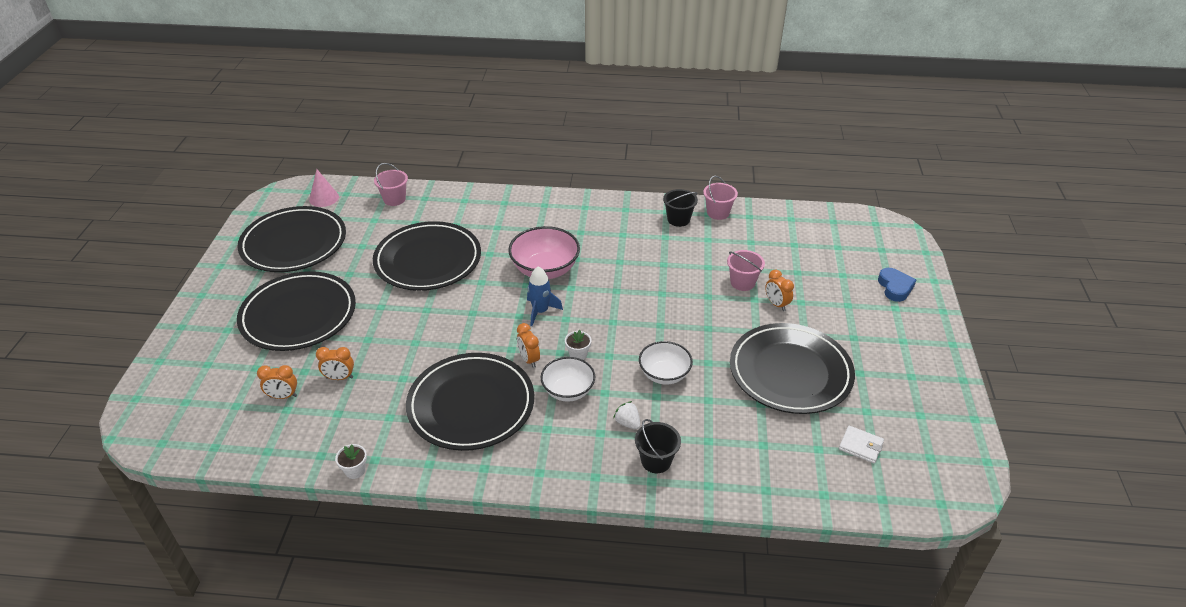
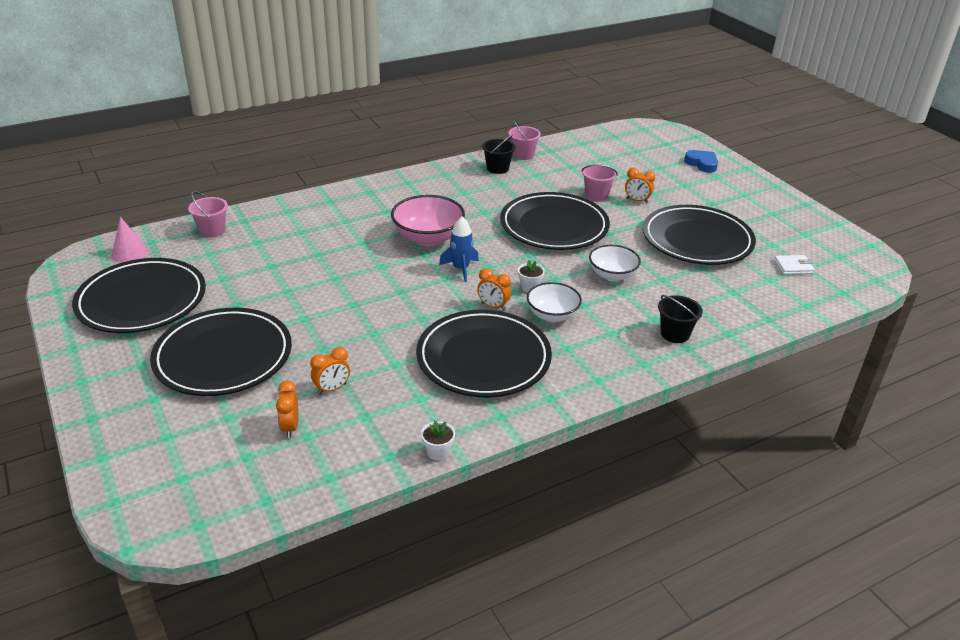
camera: 35 degrees left, 5 degrees down
orange clock [257,365,297,399] -> orange clock turned 120 degrees clockwise [276,381,298,438]
black plate [373,221,481,291] -> black plate moved to [500,192,610,250]
white strawberry [613,401,640,429] -> none

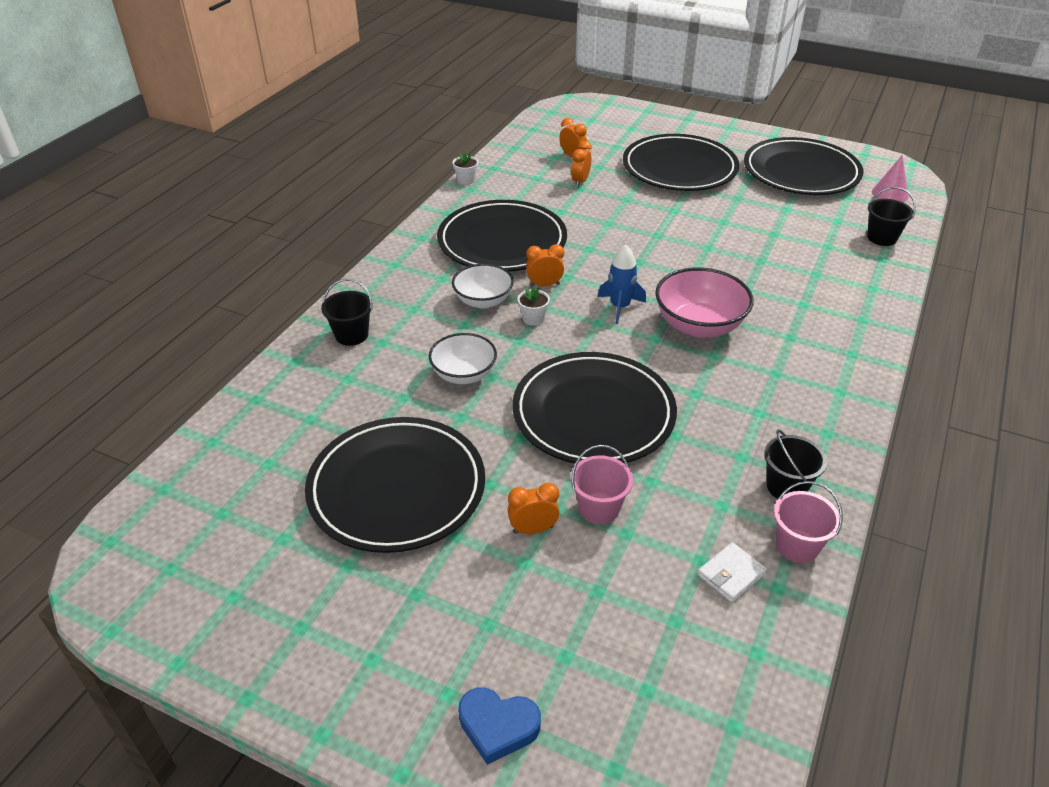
camera: 145 degrees right, 5 degrees up
pink bucket [188,191,228,238] -> black bucket [867,187,916,246]
white wallet [774,255,815,275] -> white wallet moved to [697,542,767,602]

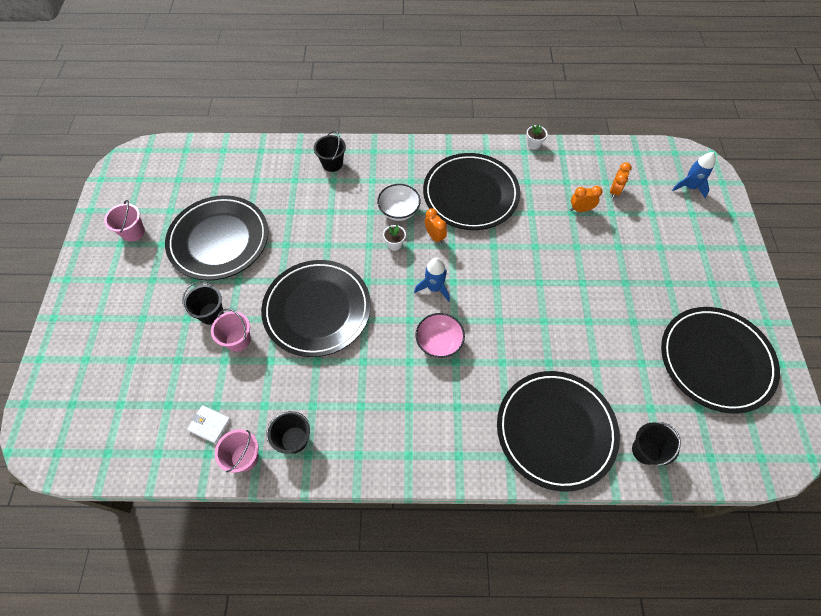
camera: 65 degrees right, 20 degrees up
white bowl [429,333,497,384] -> none
blue heart [458,687,541,765] -> none
orange clock [508,483,559,534] -> black bucket [182,281,224,325]
black plate [623,134,739,191] -> black plate moved to [497,371,620,492]
pink bowl [655,267,754,338] -> pink bowl [415,313,465,358], size x0.67
pink cone [872,155,909,202] -> none
none -> pink bucket [104,200,145,242]
none -> blue rocket [672,152,716,198]

